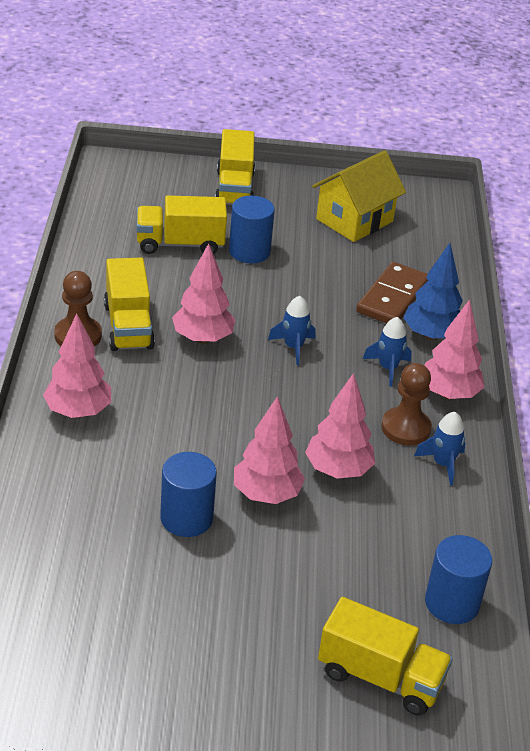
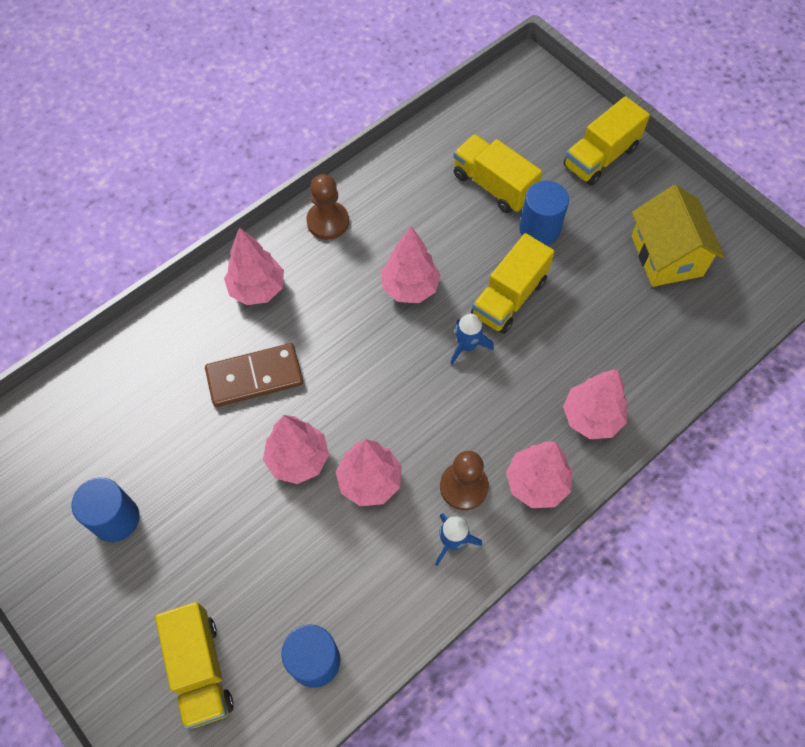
camera: 50 degrees right, 25 degrees up
yellow truck [104,258,155,351] -> yellow truck moved to [471,233,555,334]
blue cylinder [160,452,217,537] -> blue cylinder moved to [72,478,140,542]
yellow house [312,150,406,242] -> yellow house turned 75 degrees clockwise [631,185,725,287]
brown domino [356,262,428,323] -> brown domino moved to [205,343,303,407]
blue rocket [363,317,412,387] -> none
blue tree [403,243,463,340] -> pink tree [563,369,627,439]

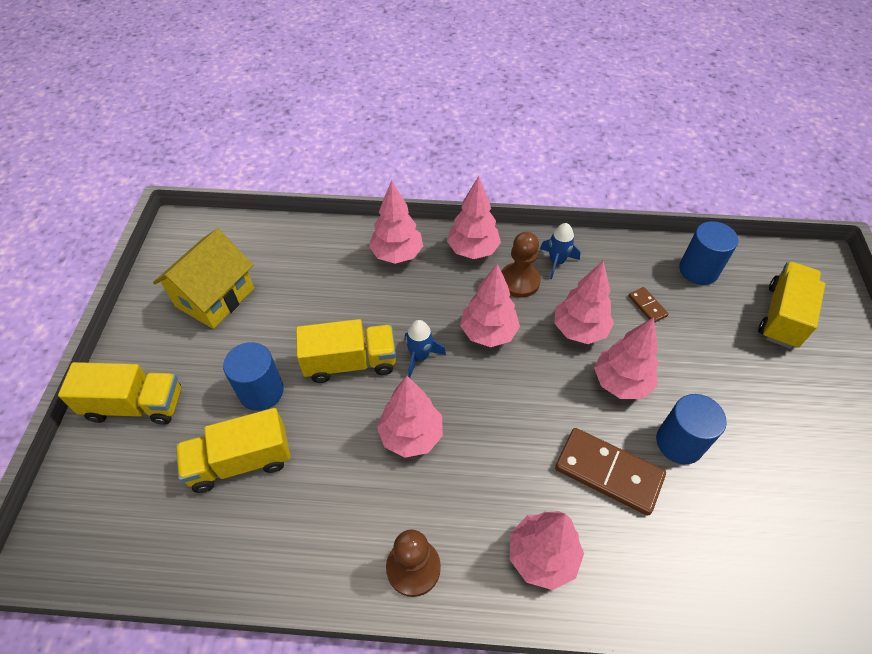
camera: 135 degrees left, 10 degrees down
blue cylinder [72,478,140,542] -> blue cylinder moved to [656,394,727,464]
yellow truck [453,134,542,213] -> yellow truck turned 75 degrees clockwise [176,408,291,493]
none -> pink tree [460,264,520,347]
none -> brown domino [629,287,669,322]

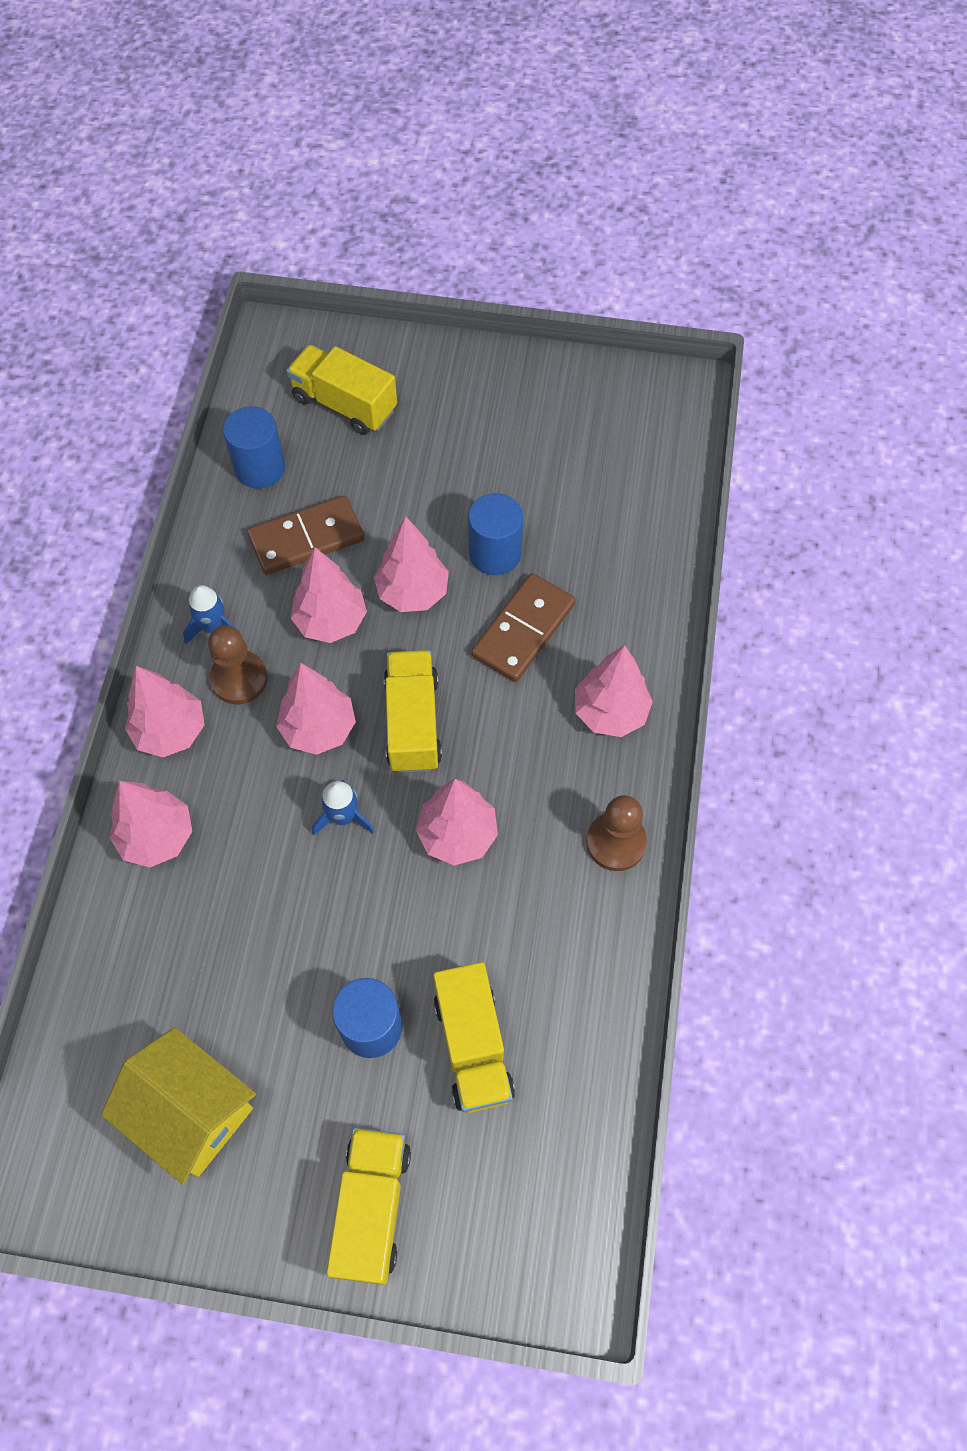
camera: 85 degrees left, 10 degrees up
yellow truck [296,319,396,383] -> yellow truck moved to [384,650,442,773]
brown domino [629,287,669,322] -> brown domino [247,495,364,575], size x2.11

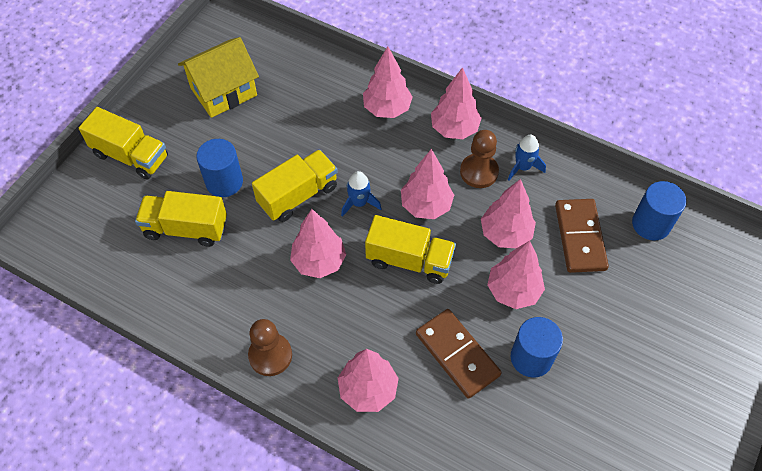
camera: 110 degrees right, 5 degrees down
yellow truck [287,345,397,435] -> yellow truck moved to [252,150,338,222]

